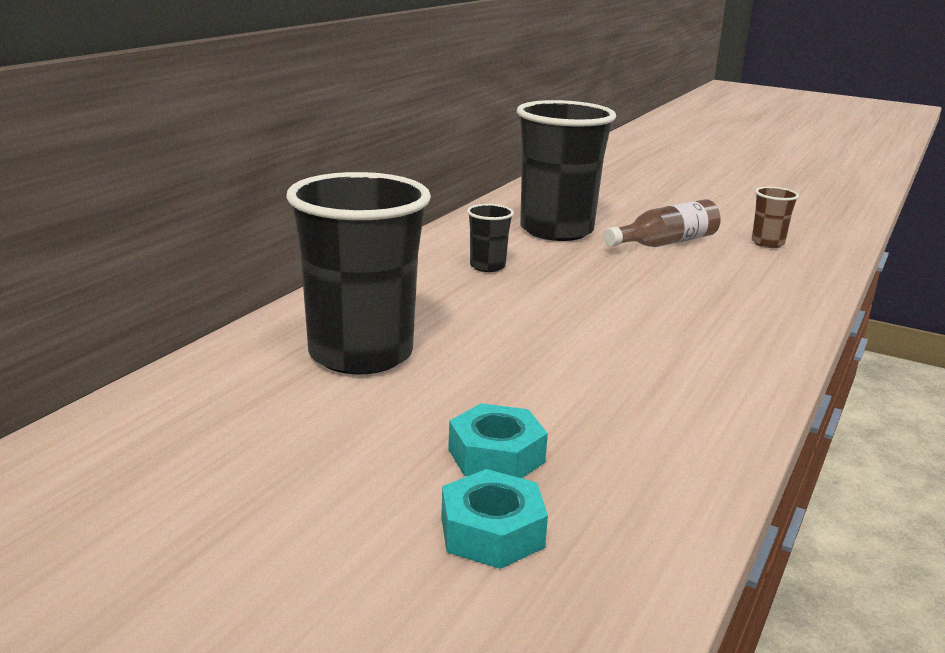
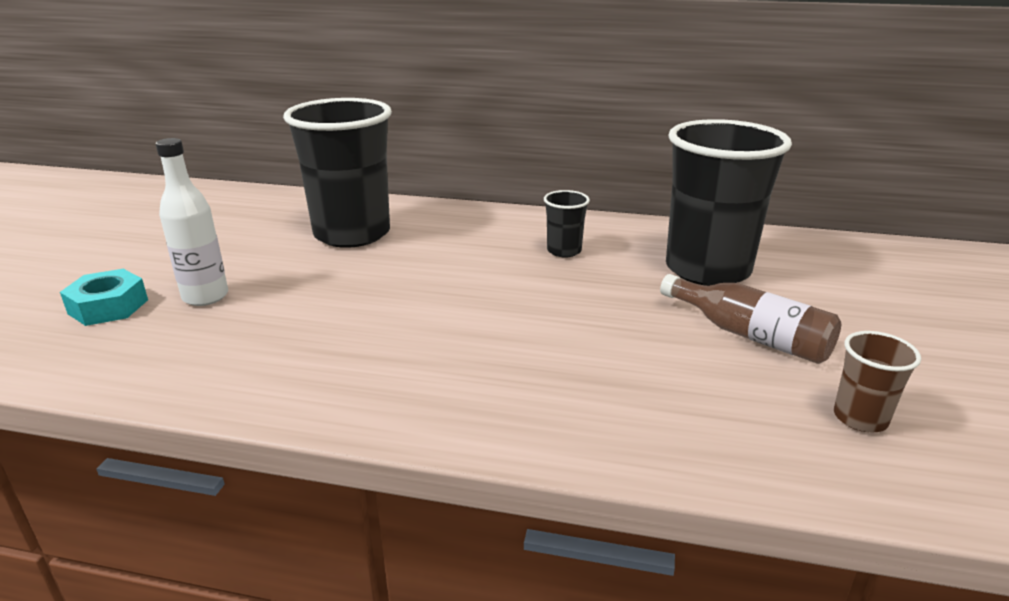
camera: 75 degrees right, 5 degrees up
turquoise nut [448,403,548,478] -> white bottle [156,138,228,306]

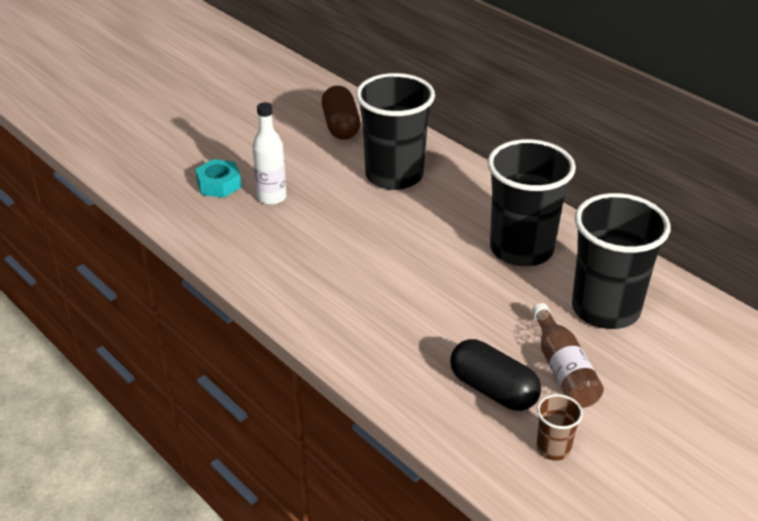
camera: 35 degrees right, 10 degrees up
black cup [544,190,590,258] -> black cup [487,139,576,266], size x2.30
none -> brown capsule [321,86,360,140]
none -> black capsule [450,339,541,411]

